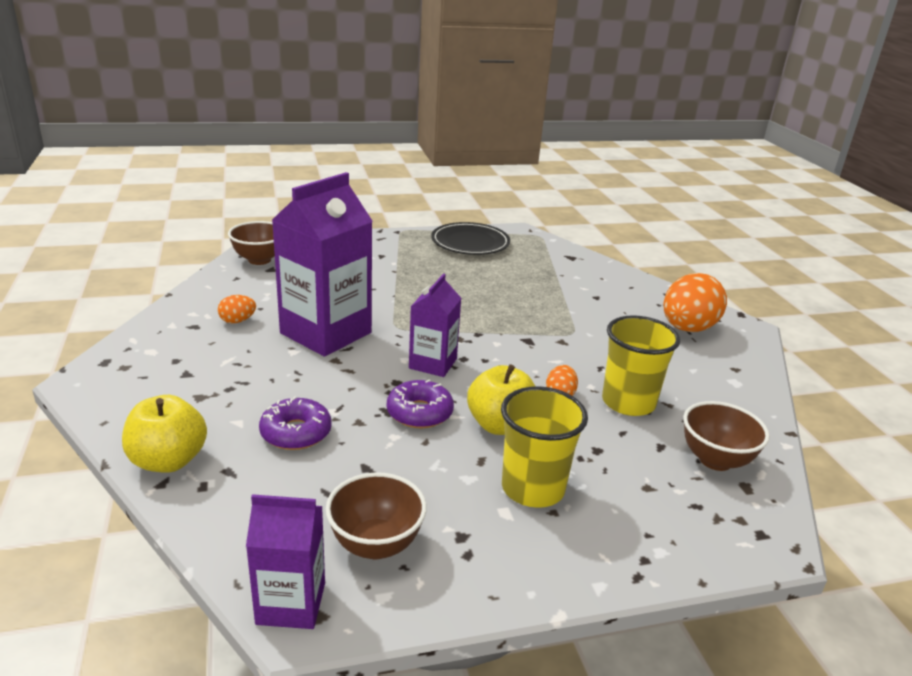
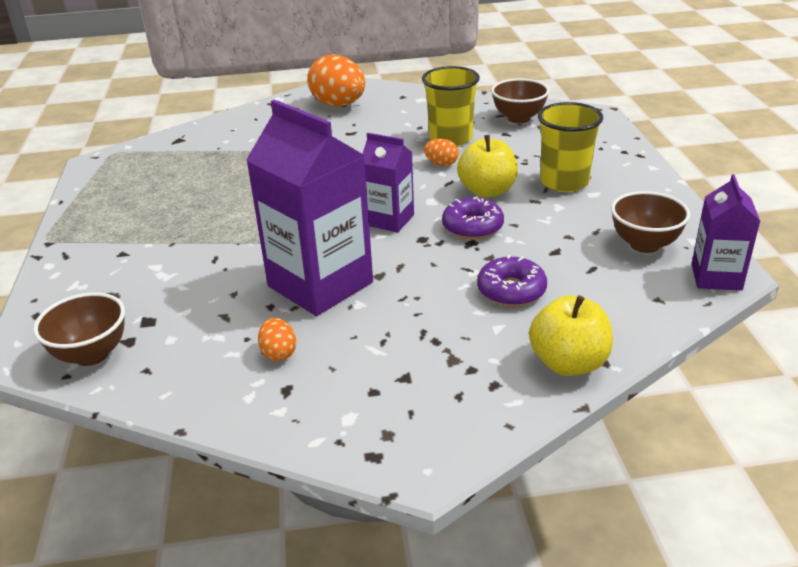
camera: 80 degrees left, 5 degrees up
black plate [431,222,510,255] -> none

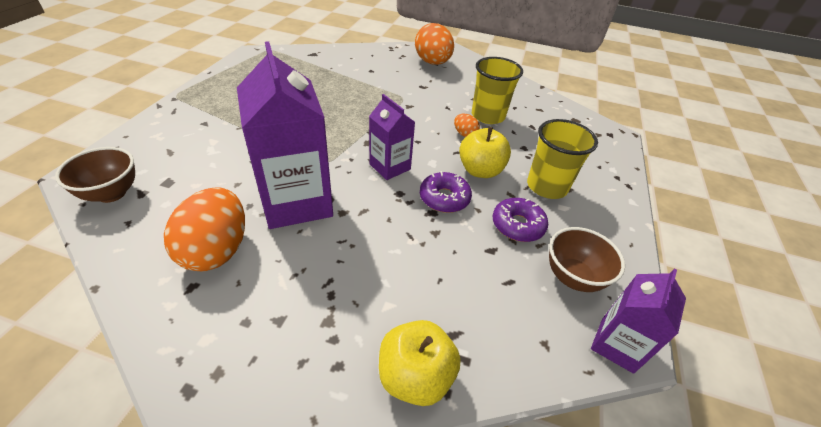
camera: 20 degrees right, 10 degrees up
orange egg [258,318,296,361] -> orange egg [164,187,245,271], size x2.16
purple donut [477,255,547,306] -> purple donut moved to [493,198,548,242]
brown bowl [491,78,549,123] -> none

